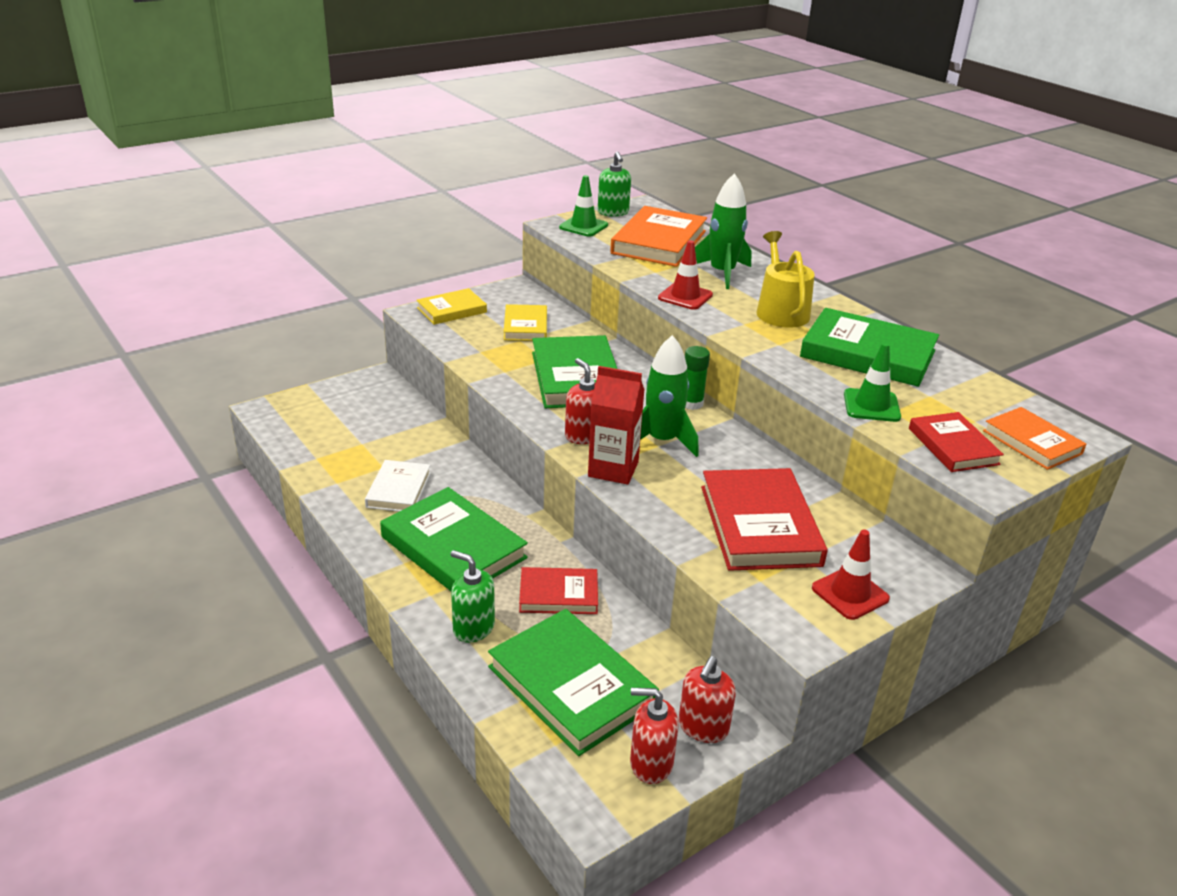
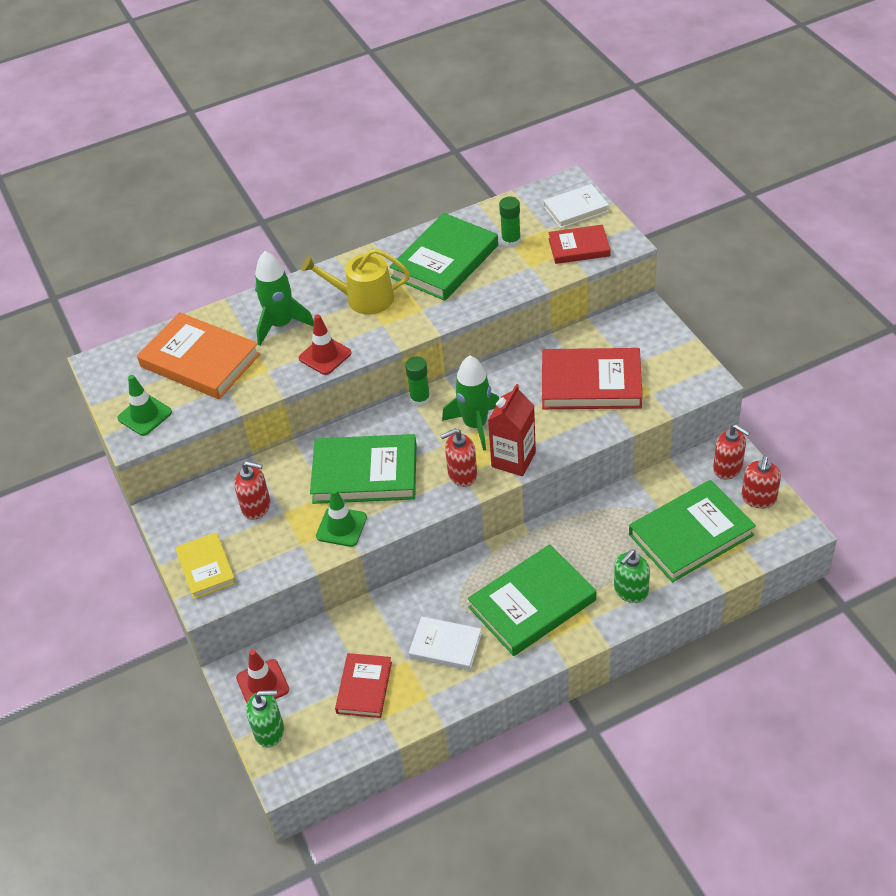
camera: 75 degrees left, 15 degrees up
yellow book [504,304,547,341] -> red soap dispenser [234,461,270,520]
red book [519,567,598,614] -> red book moved to [335,653,392,718]
green soap dispenser [598,152,631,217] -> green soap dispenser moved to [246,690,284,747]
red traffic cone [812,530,890,620] -> red traffic cone moved to [236,650,289,703]
green traffic cone [844,343,901,422] -> green traffic cone moved to [316,489,367,547]
orange book [983,407,1086,470] -> white book [543,184,609,228]
none -> green glue stick [499,196,521,248]

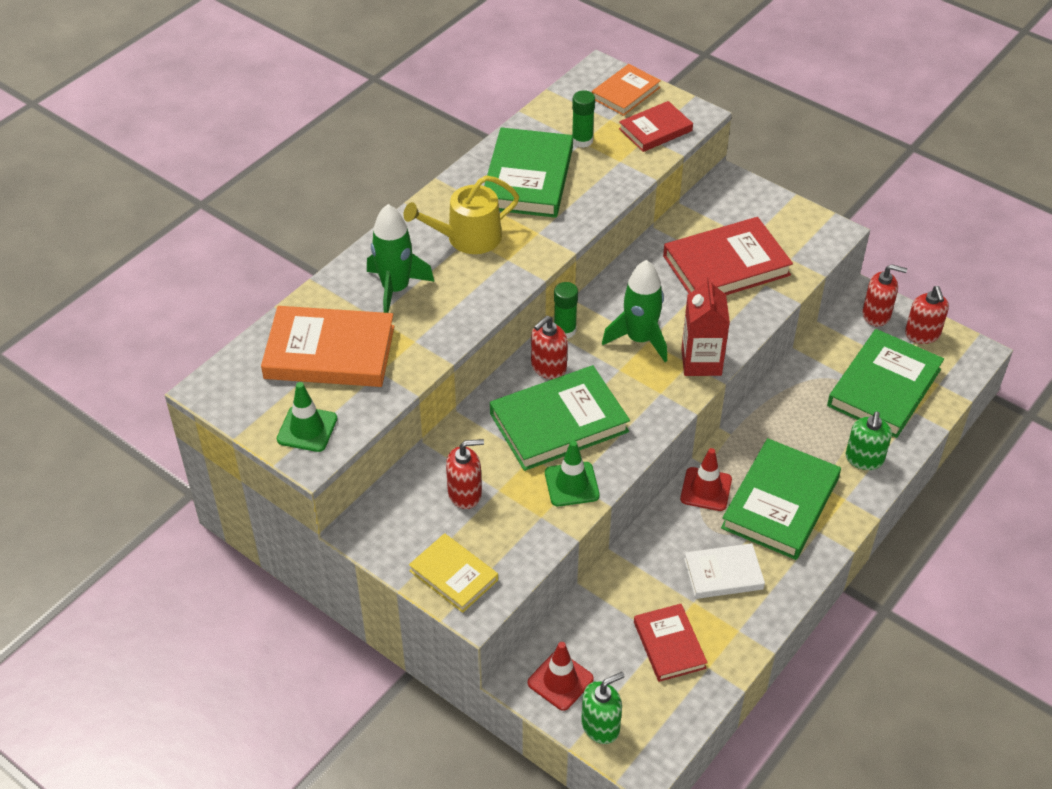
camera: 30 degrees left, 0 degrees up
red traffic cone [299,314,351,375] -> red traffic cone moved to [680,448,732,511]
red soap dispenser [440,428,477,487] -> red soap dispenser moved to [531,316,568,379]
white book [543,184,609,228] -> orange book [592,64,661,116]

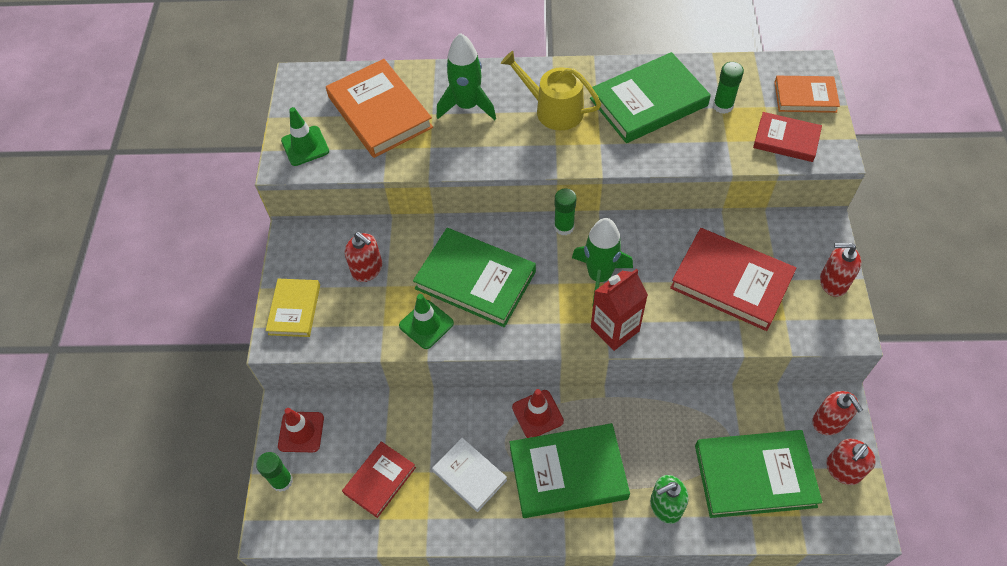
camera: 55 degrees right, 10 degrees up
red soap dispenser [531,316,568,379] -> red soap dispenser moved to [820,243,861,297]
green soap dispenser [581,672,624,744] -> green glue stick [256,452,293,492]

